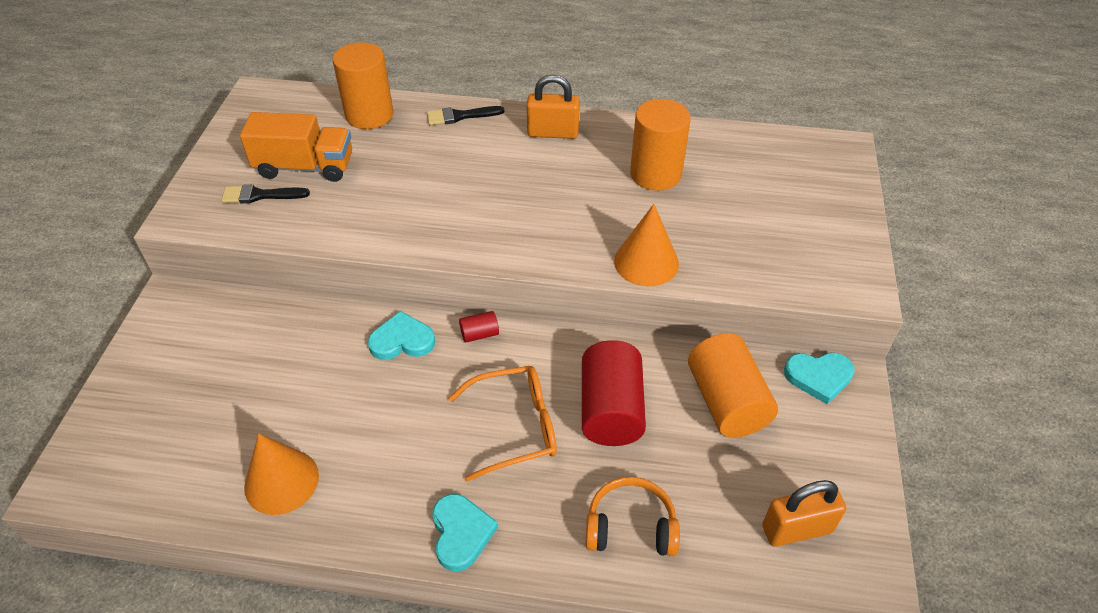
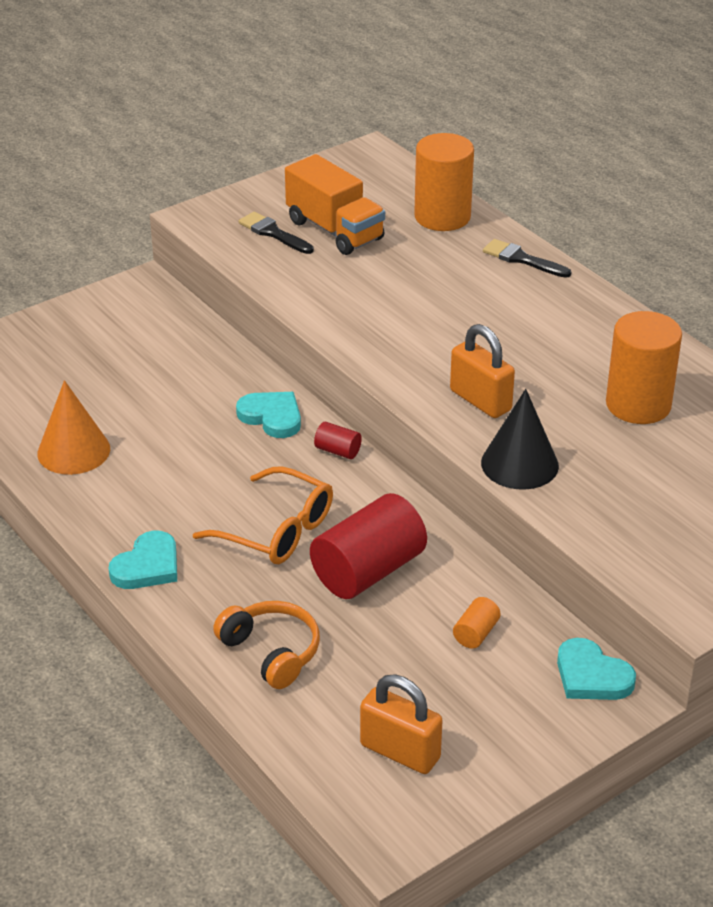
camera: 45 degrees right, 10 degrees down
orange padlock [527,75,580,139] -> orange padlock moved to [450,324,515,418]
orange cone [614,204,679,286] -> black cone [481,389,559,490]
orange cylinder [688,333,778,438] -> orange cylinder [453,597,501,649], size x0.44

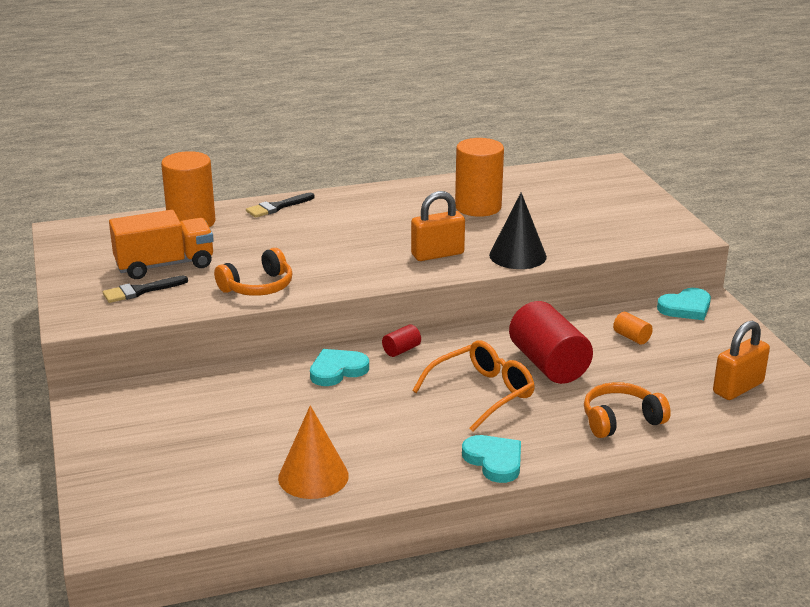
camera: 70 degrees left, 10 degrees down
none -> orange headphones [214,248,292,296]

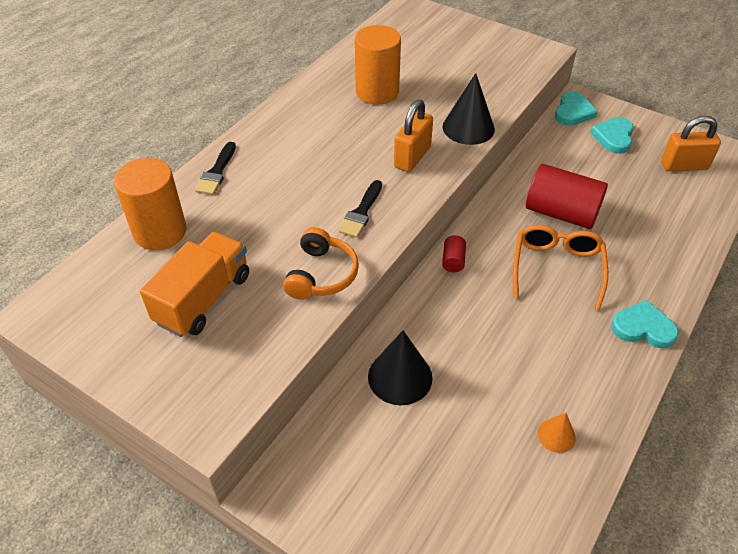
camera: 40 degrees left, 20 degrees up
black brush [103,275,188,303] -> black brush moved to [338,180,382,238]
orange cone [278,405,349,499] -> orange cone [538,413,576,453], size x0.55
turquoise heart [310,349,369,386] -> turquoise heart moved to [590,117,634,154]
orange headphones [584,382,671,438] -> none
orange cylinder [613,312,653,345] -> none
orange padlock [713,320,770,400] -> orange padlock turned 75 degrees clockwise [661,116,721,171]
none -> black cone [368,331,432,405]

